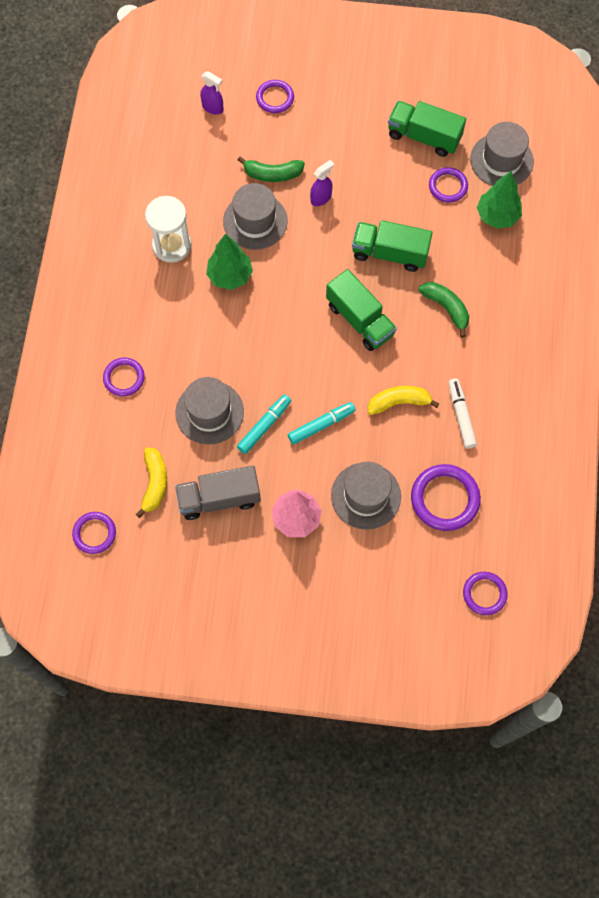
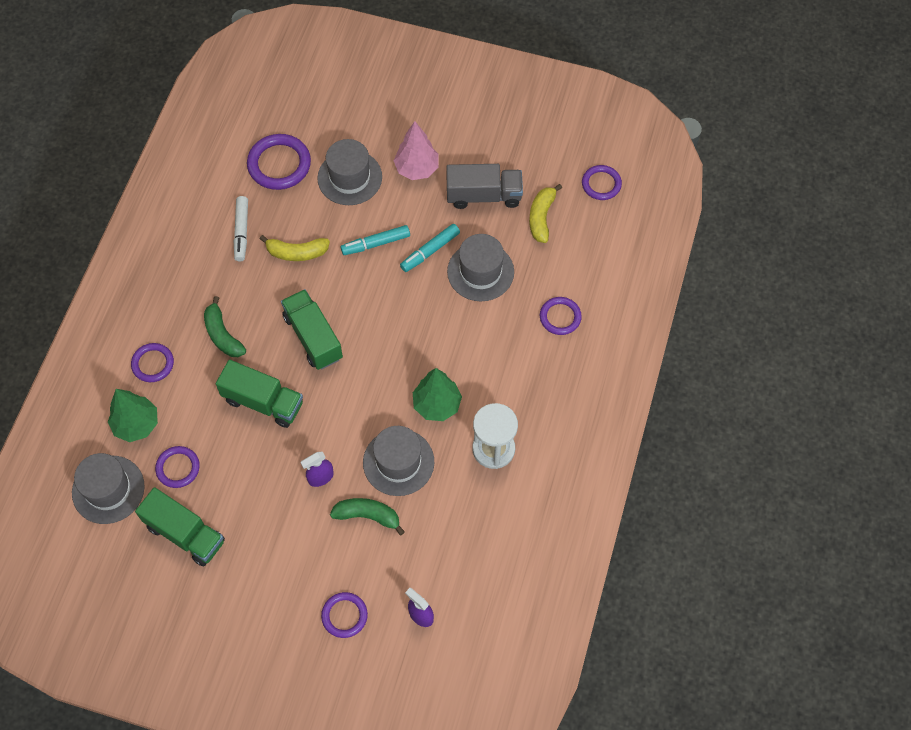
camera: 170 degrees left, 5 degrees down
purple ring [463,572,508,615] -> purple ring moved to [131,343,174,382]

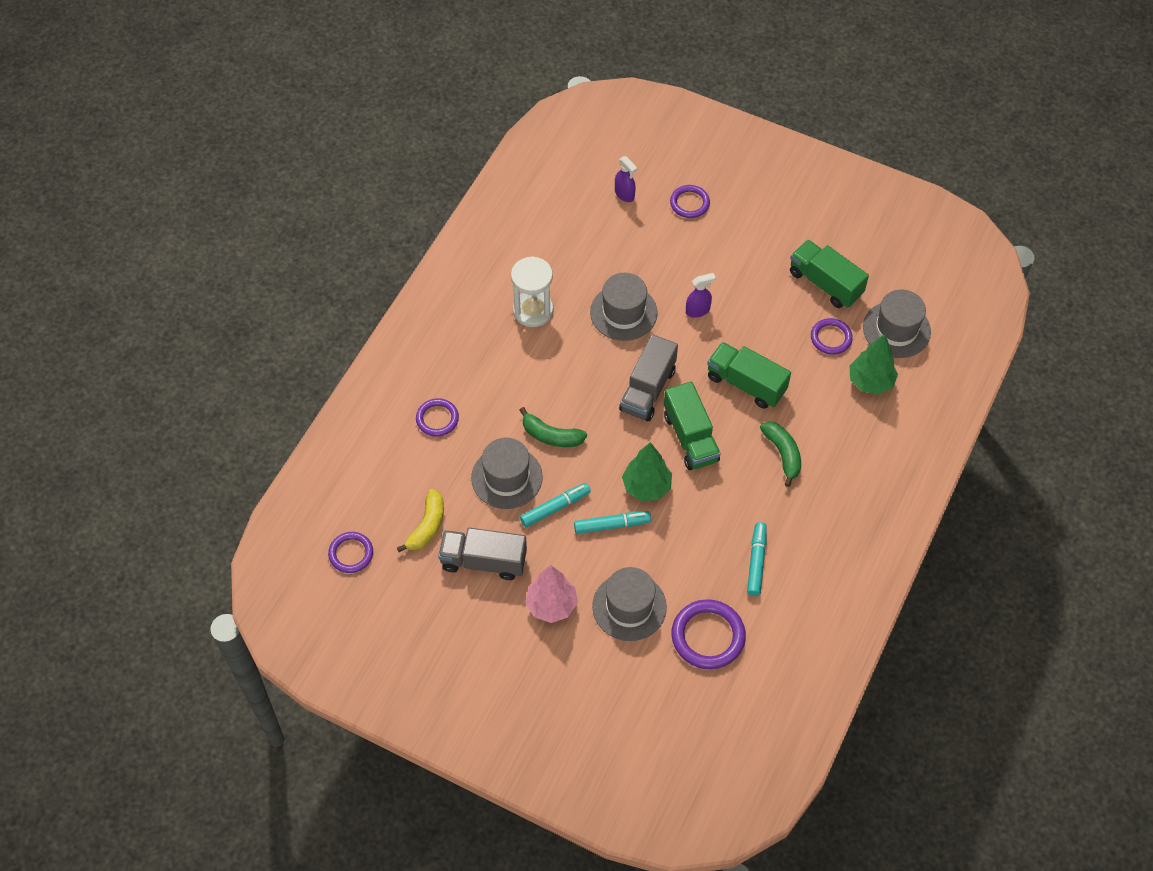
camera: 170 degrees left, 5 degrees down
purple ring [131,343,174,382] -> none
white marker [234,196,248,261] -> turquoise marker [747,522,767,596]
yellow banana [260,235,330,261] -> none
green banana [330,498,405,536] -> green banana moved to [520,407,587,447]
green tree [413,368,462,421] -> green tree moved to [622,442,672,501]
none -> grey truck [619,334,678,421]

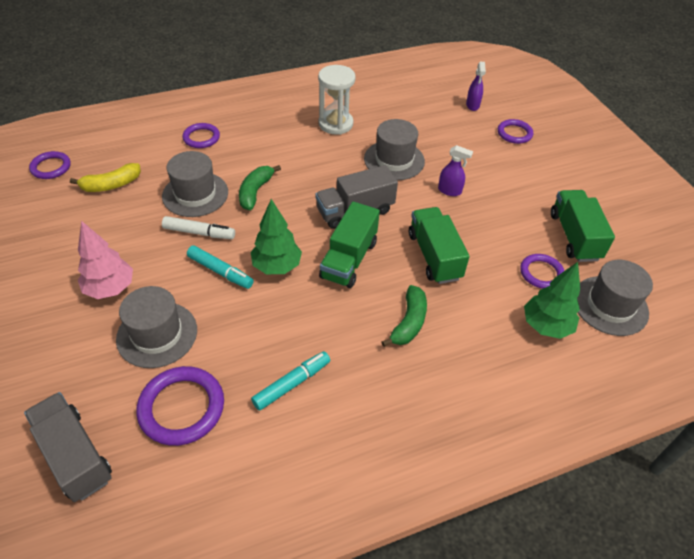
camera: 40 degrees right, 10 degrees down
grey truck [438,528,527,580] -> grey truck moved to [24,392,112,502]
green banana [520,407,587,447] -> green banana turned 45 degrees clockwise [239,165,281,210]
turquoise marker [520,483,591,527] -> white marker [162,216,235,239]

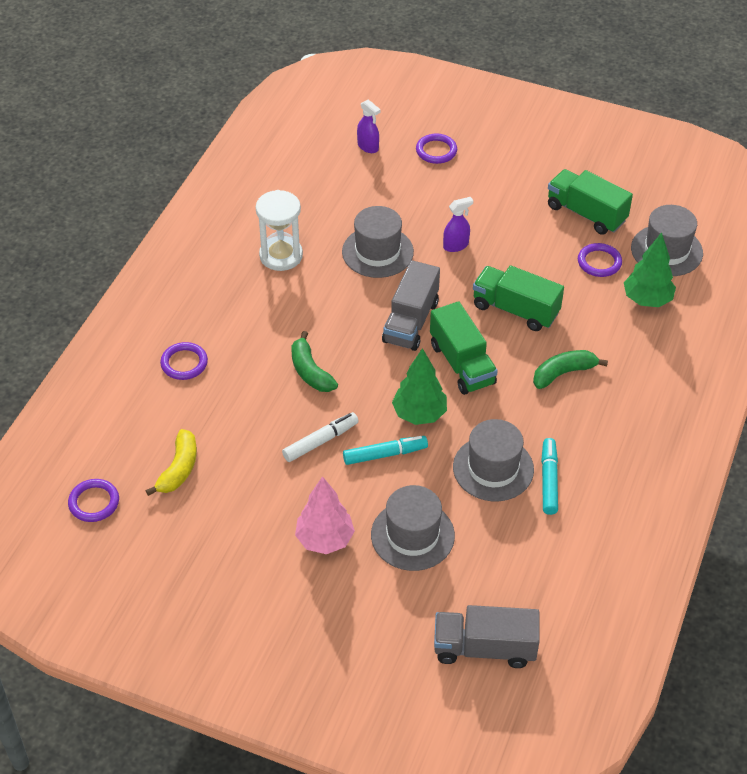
camera: 45 degrees left, 0 degrees up
purple ring [136,366,224,446] -> none
grey hat [162,151,228,217] -> grey hat moved to [453,419,534,501]
green banana [381,285,427,347] -> green banana turned 90 degrees counterclockwise [533,350,608,389]

